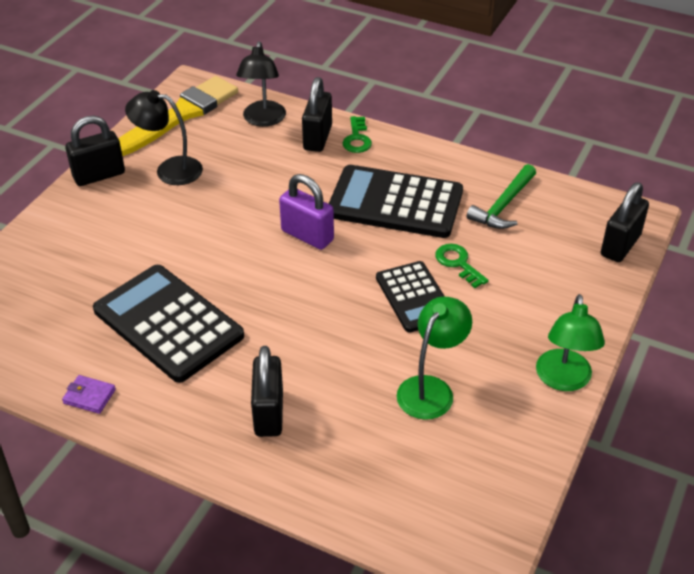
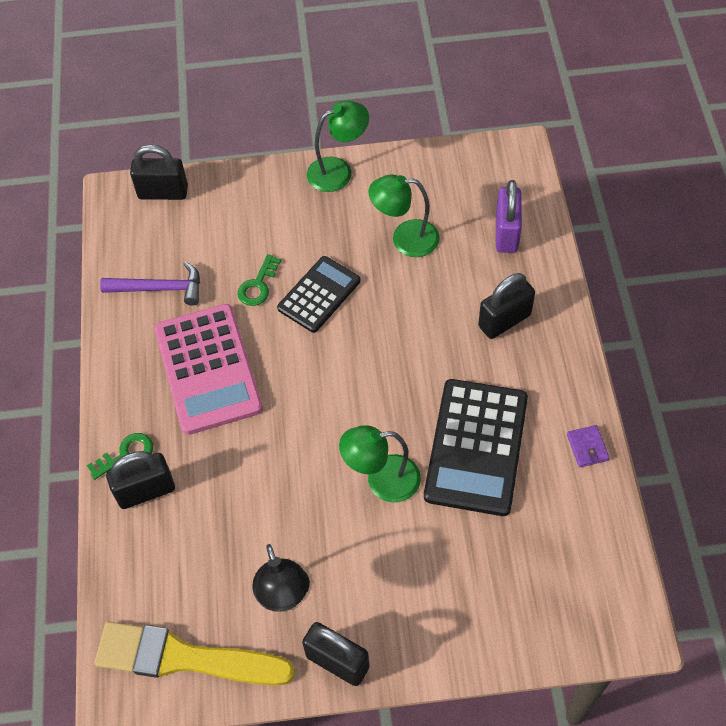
camera: 120 degrees left, 15 degrees up
black lamp [236,41,286,127] -> none
purple padlock [279,174,334,250] -> purple padlock moved to [496,180,522,253]
black calculator [329,165,463,238] -> pink calculator [154,304,263,435]
green hammer [466,164,536,229] -> purple hammer [100,262,200,306]
none -> green lamp [339,425,421,503]

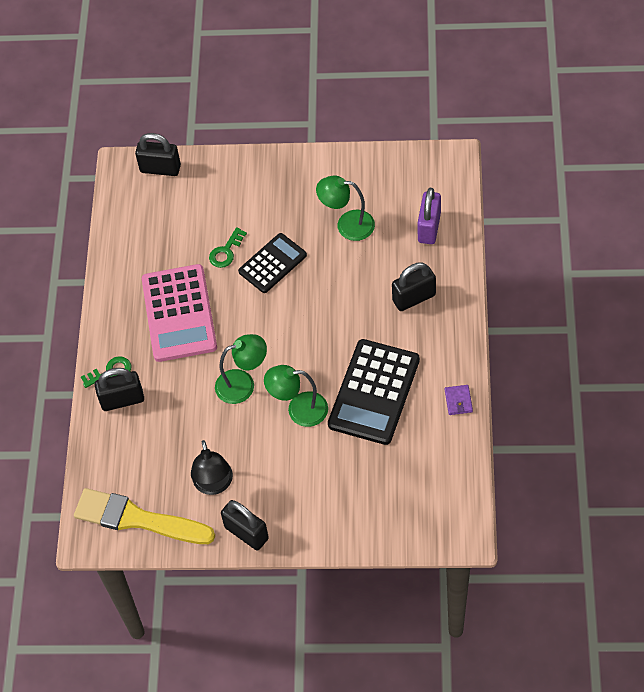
camera: 10 degrees right, 0 degrees up
purple hammer [100,262,200,306] -> none
green lamp [307,100,369,192] -> green lamp moved to [215,334,267,404]

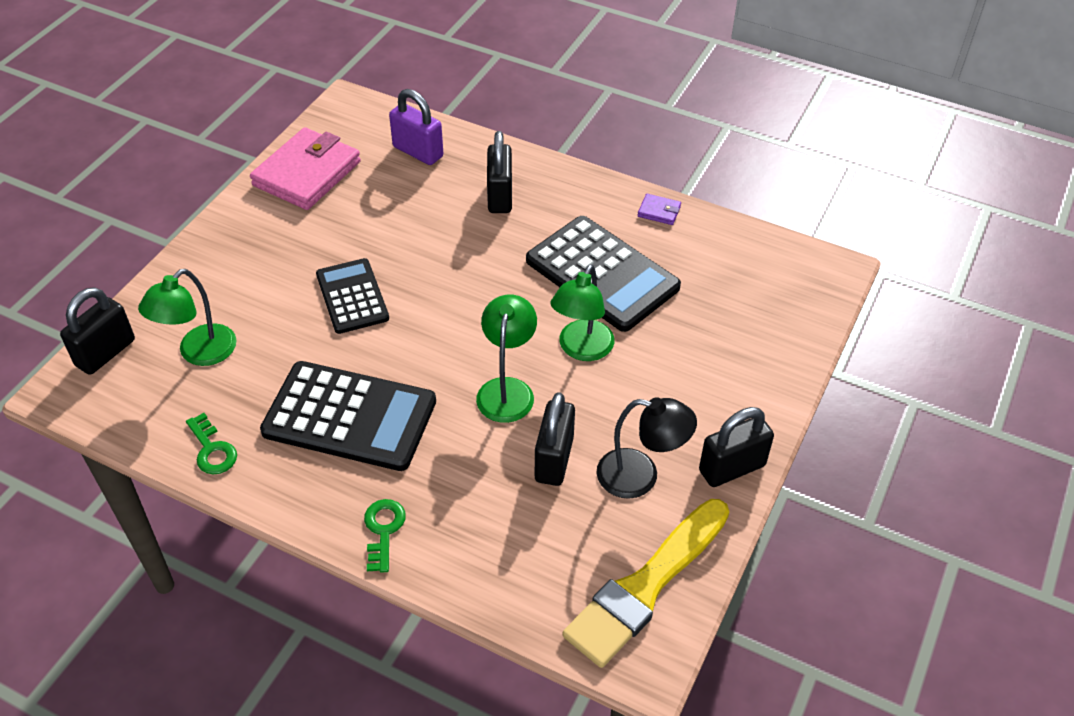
camera: 70 degrees left, 10 degrees down
black padlock [95,368,144,411] -> black padlock moved to [535,392,575,486]
pink calculator [142,264,217,362] -> black calculator [260,361,436,471]
green key [209,227,247,268] -> green key moved to [186,413,237,474]
green lamp [316,176,375,241] -> green lamp moved to [138,269,236,366]
none -> pink wallet [250,127,361,210]

